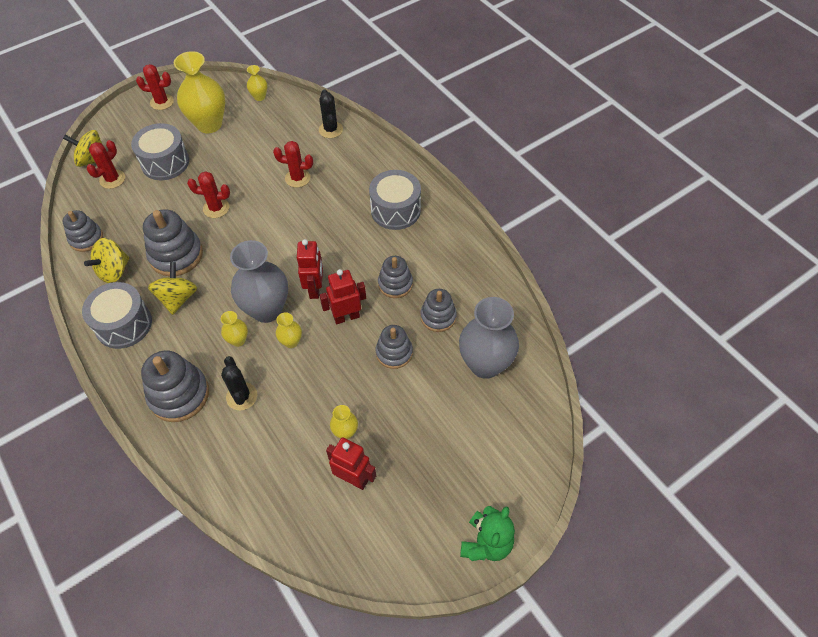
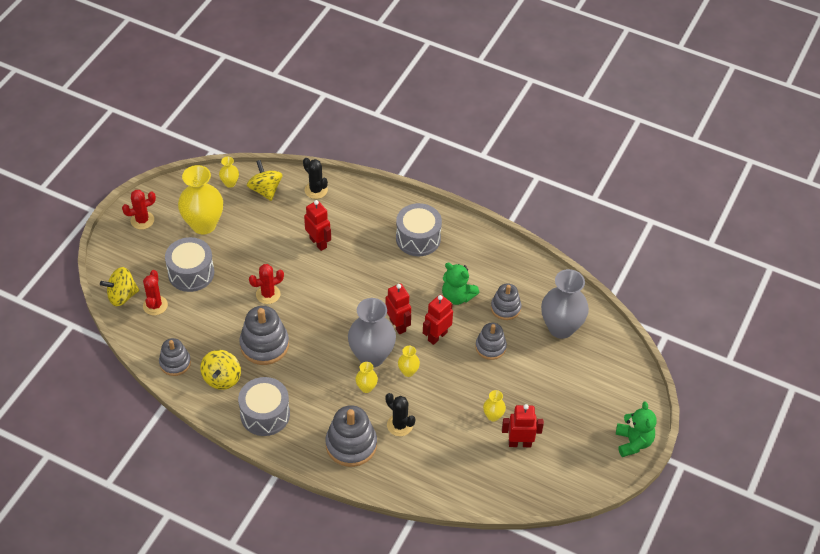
camera: 30 degrees left, 5 degrees down
yellow spinning top [148,262,197,315] -> yellow spinning top moved to [247,160,283,201]
red cactus [273,141,313,188] -> red robot [304,200,331,251]
grey stacking toy [378,256,413,298] -> green teddy bear [442,263,480,305]

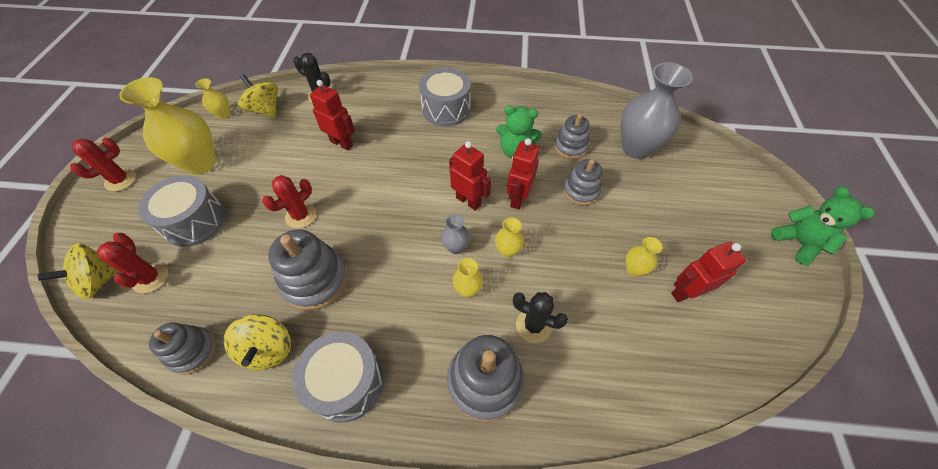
camera: 20 degrees left, 5 degrees up
grey vase [348,298,396,367] -> grey vase [441,214,470,254], size x0.46

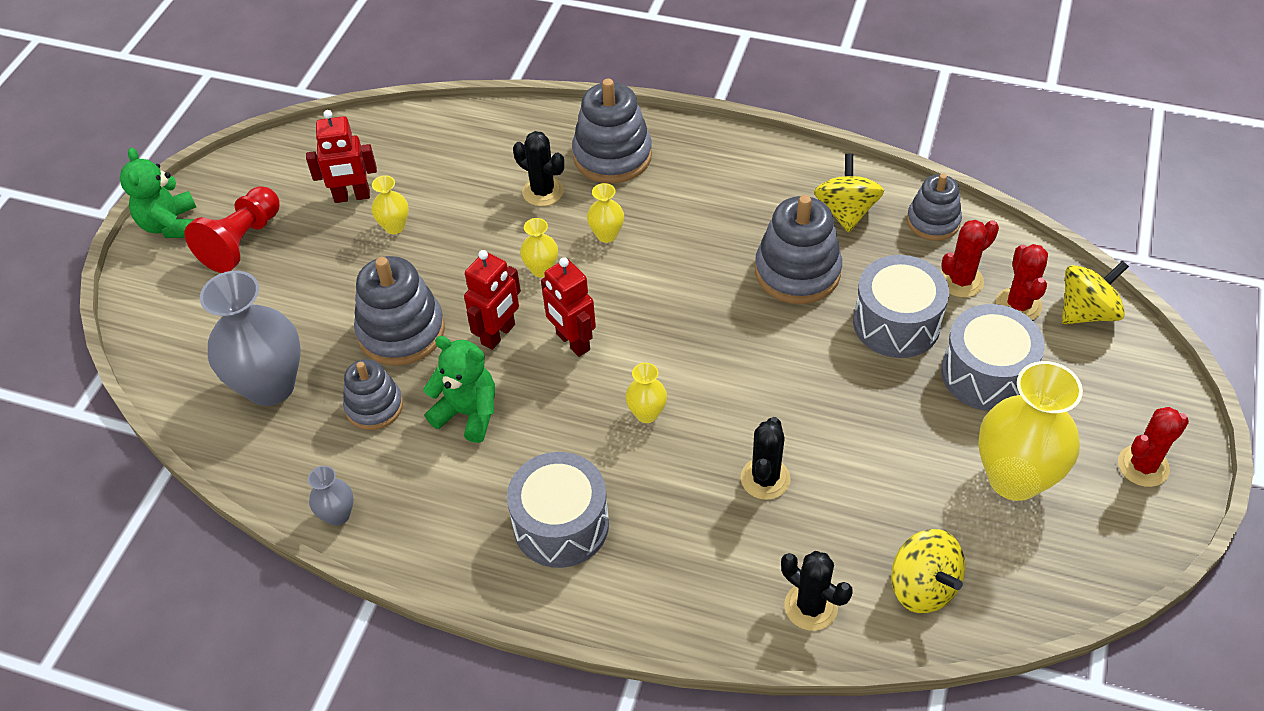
camera: 165 degrees left, 5 degrees down
yellow vase [195,78,230,119] -> yellow vase moved to [625,363,667,423]
red cactus [262,175,316,228] -> red cactus moved to [941,220,999,298]
grey drum [293,332,384,423] -> grey drum moved to [853,255,949,358]
red robot [310,80,355,150] -> black cactus [741,417,791,500]
grey vase [441,214,470,254] -> grey vase moved to [308,466,354,526]
grey stacking toy [563,159,602,205] -> grey stacking toy [354,256,445,366], size x1.58
none -> red pawn [184,186,279,273]

